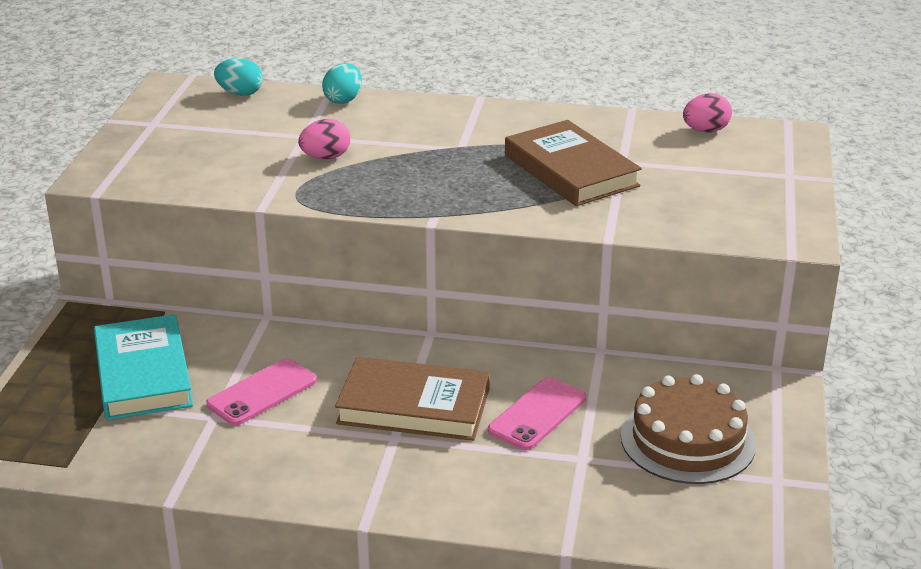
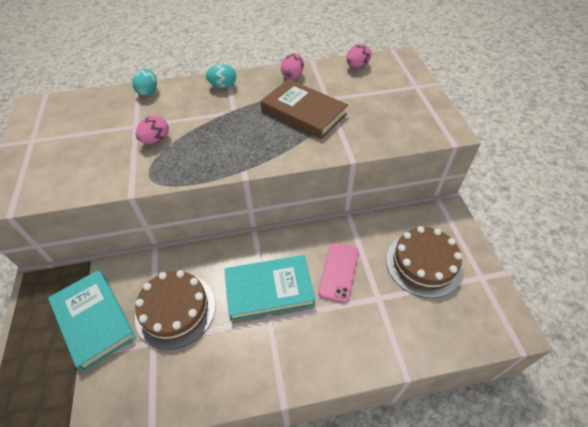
camera: 20 degrees left, 20 degrees up
pink phone [206,358,317,425] -> brown cake [135,270,216,350]
turquoise egg [214,58,263,96] -> turquoise egg moved to [206,64,236,88]
brown book [335,357,490,441] -> turquoise book [224,255,315,321]
none -> pink egg [281,53,304,80]

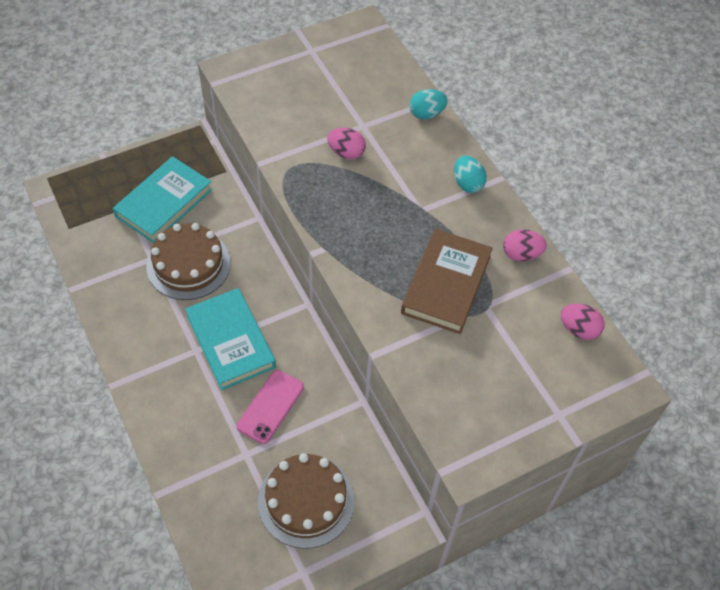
camera: 70 degrees right, 5 degrees up
pink phone [318,243,359,303] -> pink phone turned 60 degrees counterclockwise [236,370,304,444]

